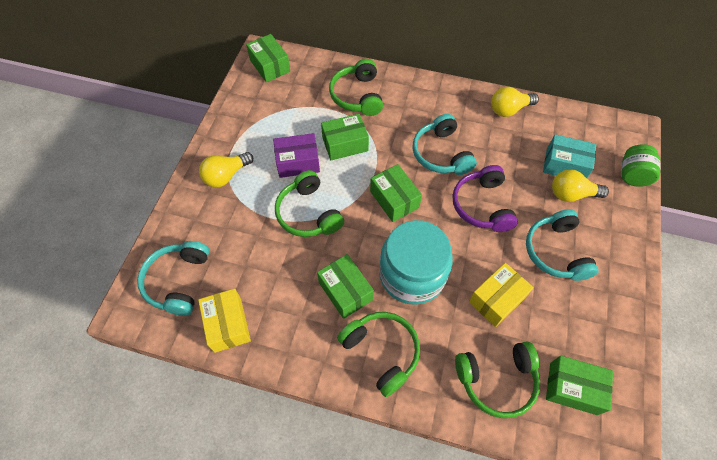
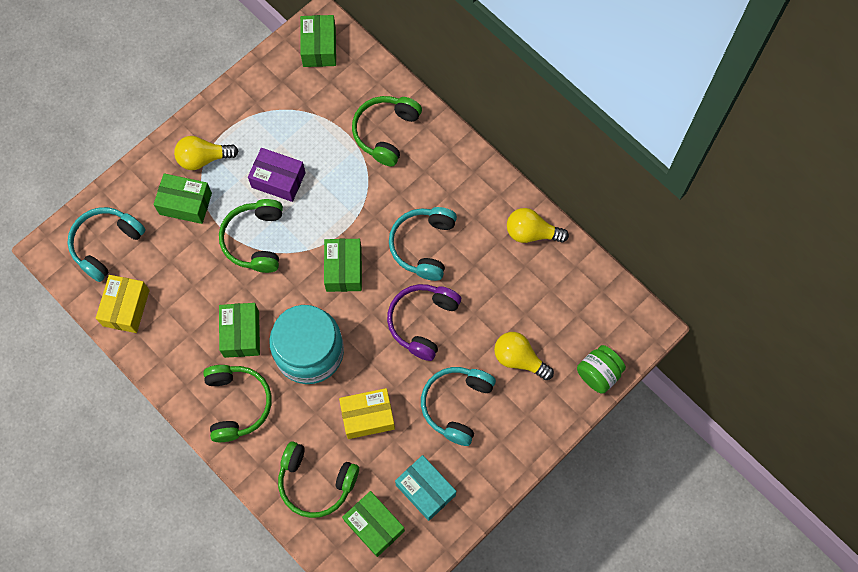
camera: 30 degrees right, 10 degrees up
green box [321,114,369,160] -> green box moved to [154,173,212,224]
turquoise box [543,134,596,178] -> turquoise box moved to [395,455,456,521]

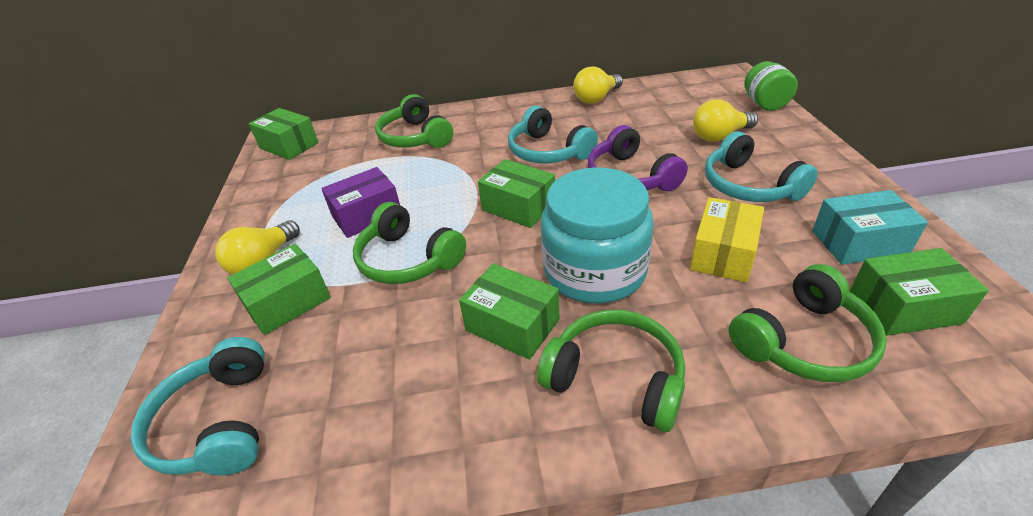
camera: 50 degrees left, 30 degrees down
yellow box [96,275,150,333] -> none

